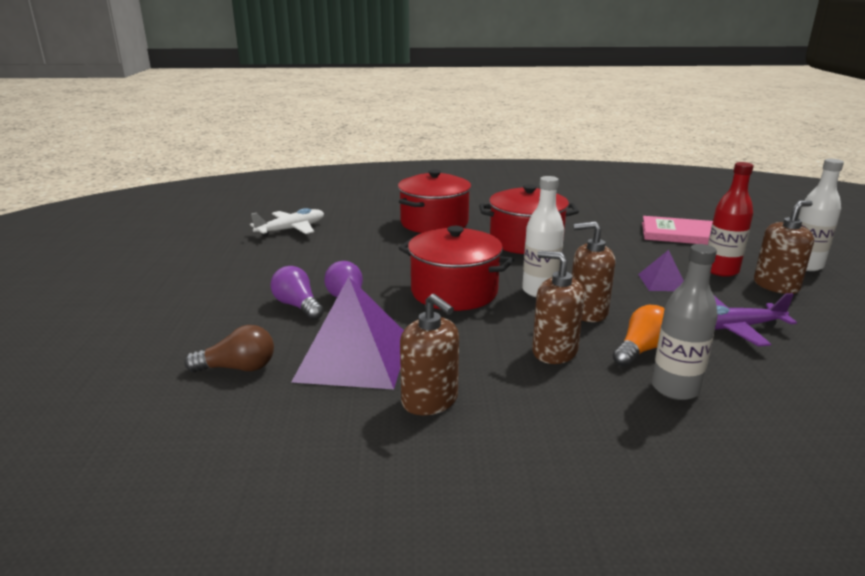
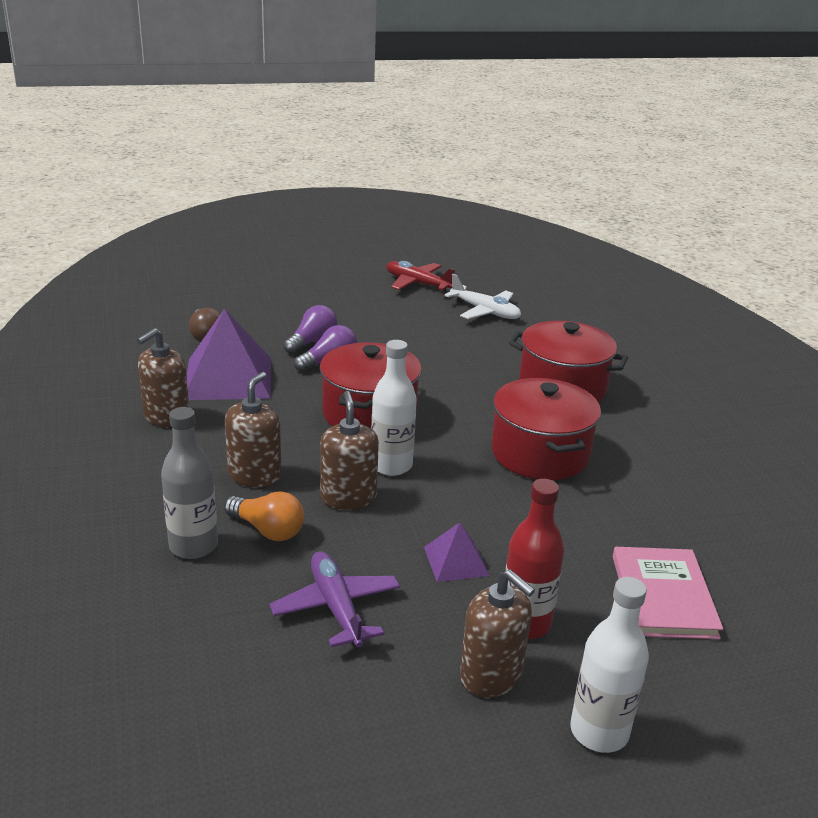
camera: 75 degrees right, 5 degrees up
none -> red plane [386,261,455,293]

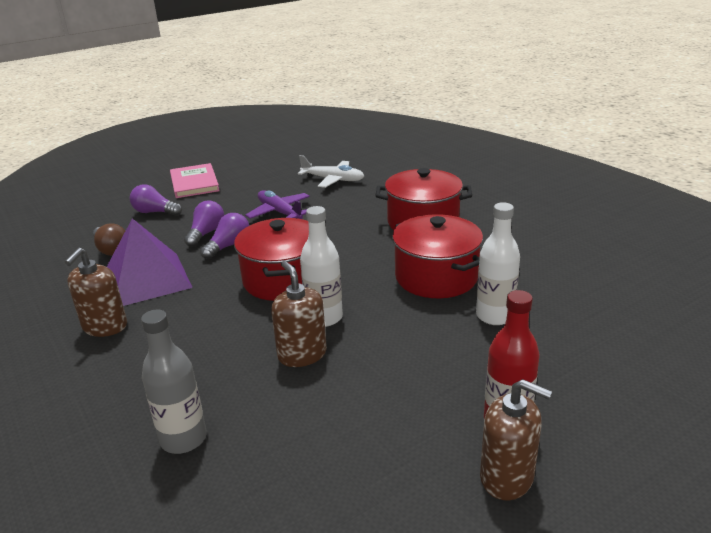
camera: 15 degrees left, 0 degrees up
orange light bulb [224,492,304,541] -> none
brown soap dispenser [225,372,282,487] -> none
purple plane [270,551,400,647] -> purple plane moved to [245,190,310,219]
red plane [386,261,455,293] -> none
purple pyramid [424,522,490,582] -> none
white bottle [570,577,649,753] -> white bottle moved to [476,202,520,325]
pink book [613,547,723,639] -> pink book moved to [170,163,220,198]
none -> purple light bulb [130,184,182,216]

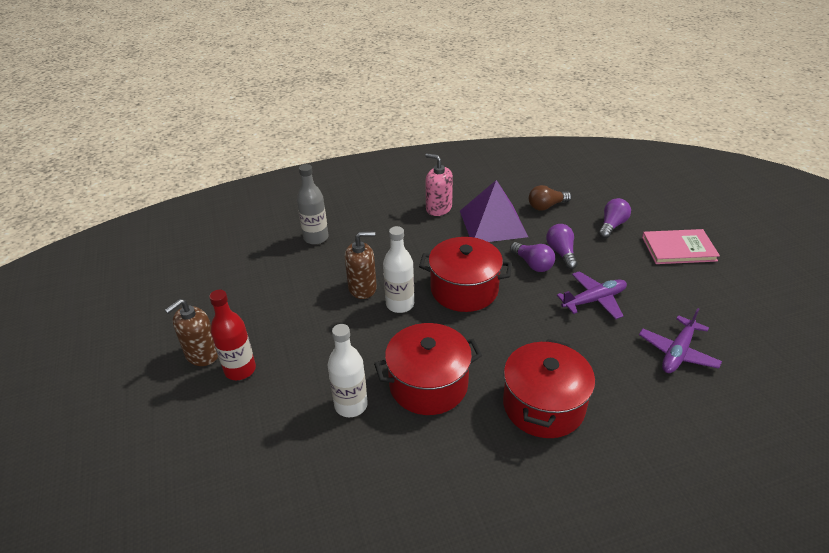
camera: 105 degrees right, 10 degrees up
brown soap dispenser [65,247,127,337] -> pink soap dispenser [425,153,453,216]
purple light bulb [184,201,224,247] -> purple light bulb turned 135 degrees counterclockwise [546,224,577,269]
white plane [298,155,364,188] -> purple plane [639,308,722,373]

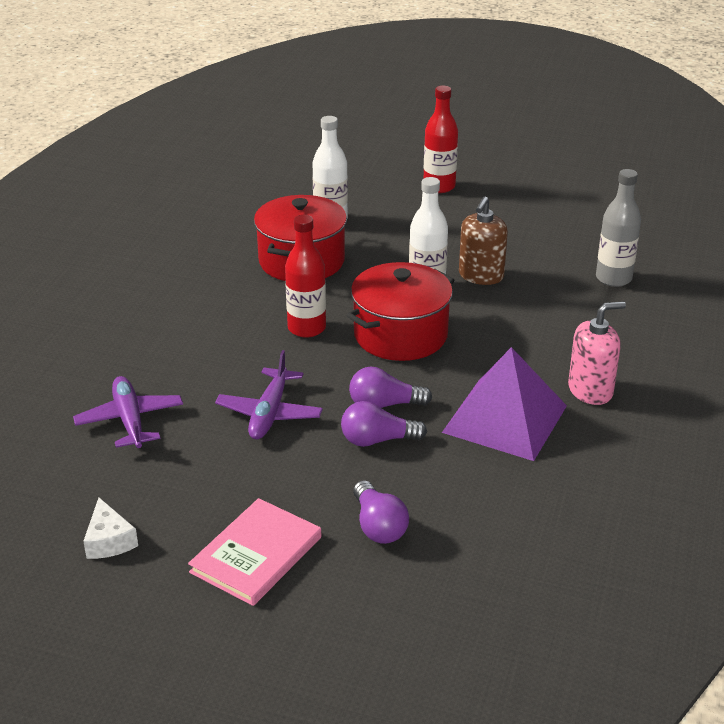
camera: 125 degrees right, 5 degrees down
brown soap dispenser [165,299,218,366] -> none
red pot [503,339,595,438] -> none
brown light bulb [529,185,572,210] -> none
purple light bulb [546,224,577,269] -> purple light bulb turned 150 degrees clockwise [341,401,427,447]
none -> white cheese [83,498,138,559]
none -> red bottle [285,215,326,338]

